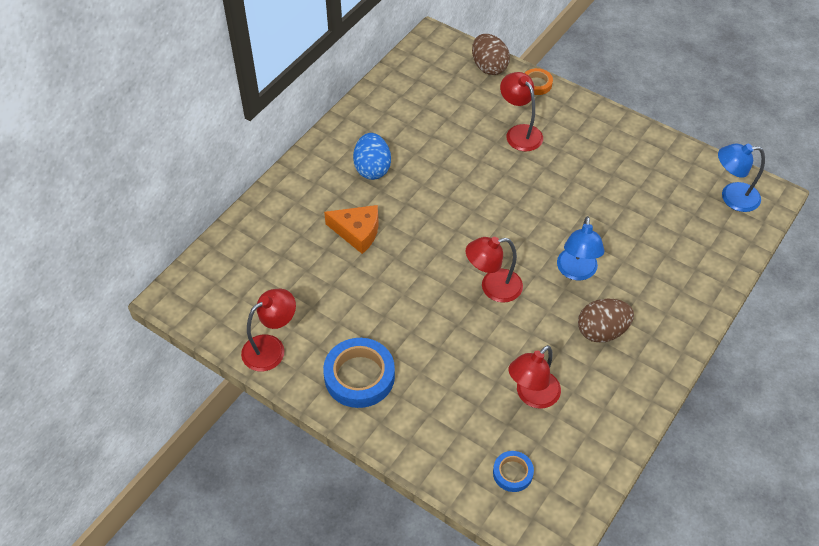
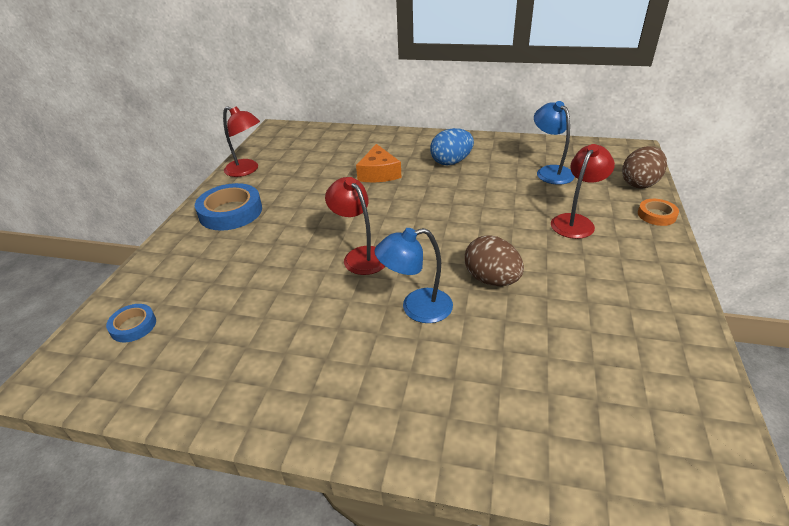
camera: 70 degrees right, 15 degrees down
red lamp [508,345,561,409] -> none
brown egg [578,299,634,343] -> brown egg moved to [465,235,524,286]
blue lamp [718,143,765,212] -> blue lamp moved to [534,101,575,185]

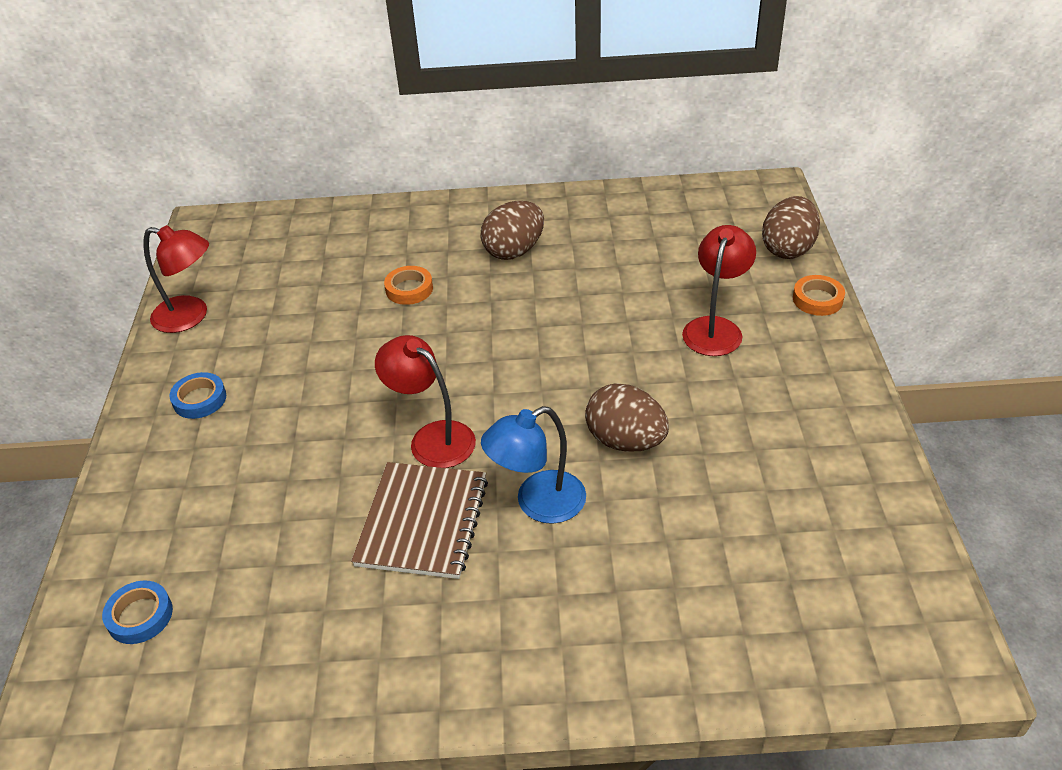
camera: 15 degrees left, 5 degrees up
blue tape [195,183,262,231] -> blue tape [169,372,226,419], size x0.53
orange cheese [356,144,402,182] -> orange tape [384,266,433,305]
blue egg [430,128,474,165] -> brown egg [480,201,544,260]
blue lamp [534,101,575,185] -> none
none -> brown notebook [351,462,488,579]

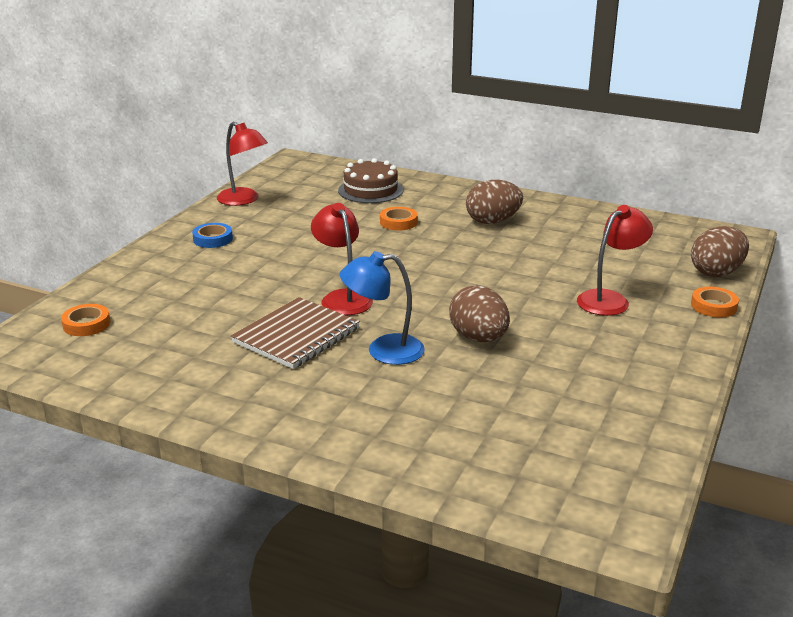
camera: 25 degrees right, 15 degrees down
blue tape [102,581,173,644] -> orange tape [61,304,110,336]
none -> brown cake [338,158,403,203]

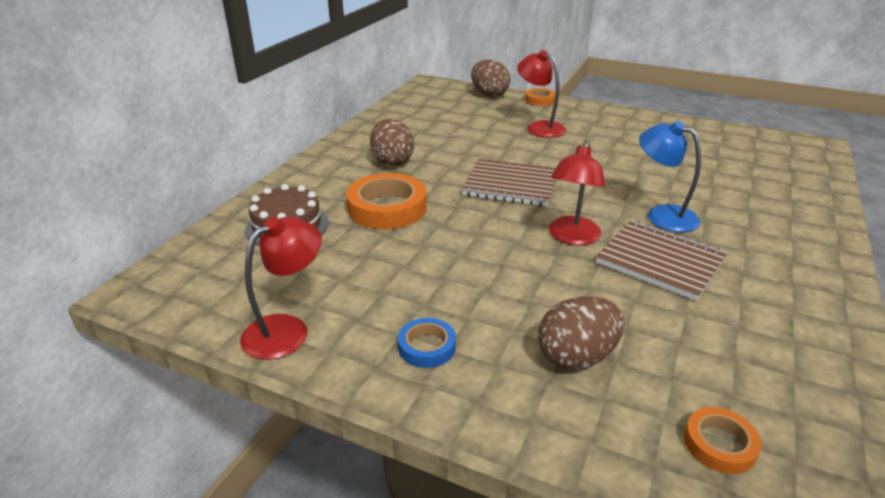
camera: 90 degrees left, 5 degrees up
red lamp [311,203,373,315] -> red lamp turned 45 degrees counterclockwise [548,141,605,245]
blue lamp [340,251,425,365] -> blue lamp turned 135 degrees clockwise [639,121,701,232]
orange tape [380,207,418,231] -> orange tape [346,173,427,229], size x1.87
brown egg [449,285,510,342] -> brown egg moved to [537,296,624,370]
none -> brown notebook [462,159,556,207]

